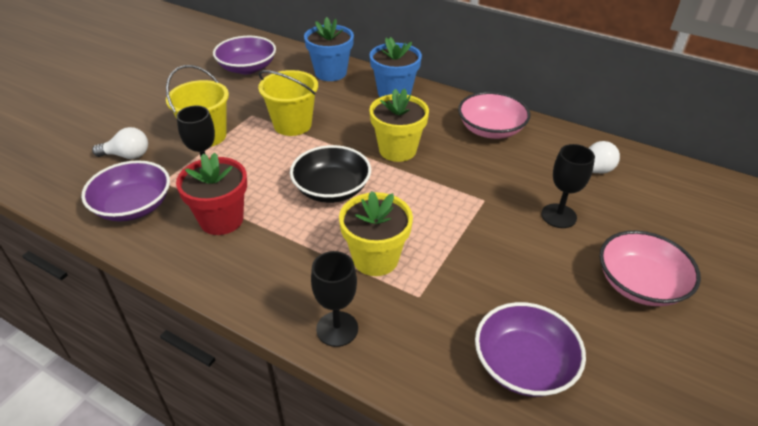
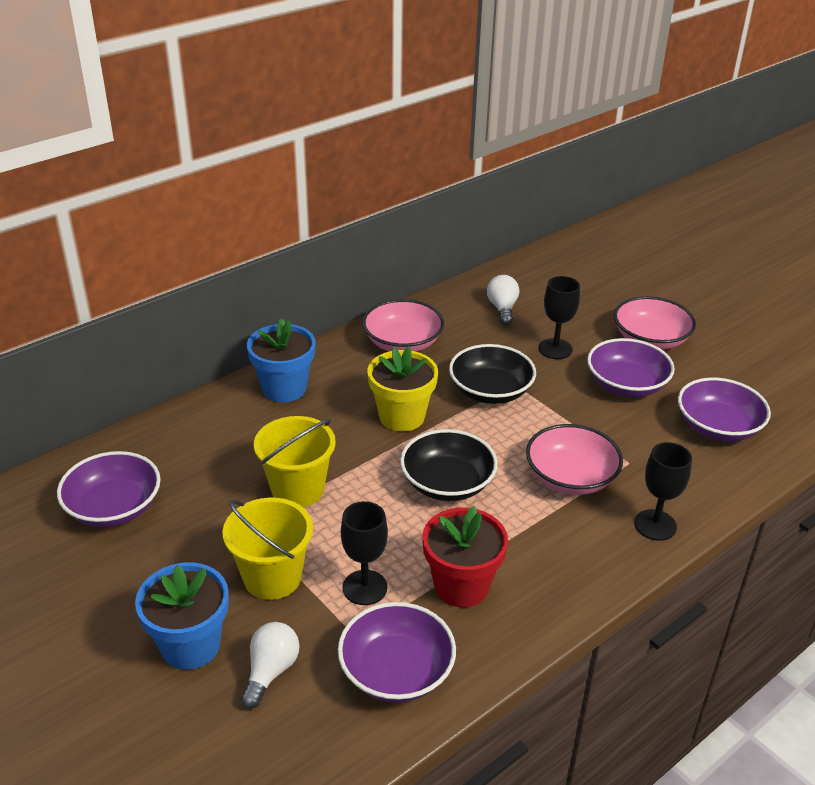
camera: 70 degrees left, 5 degrees down
blue flower pot [304,17,354,81] -> blue flower pot moved to [135,562,229,670]
yellow flower pot [339,191,413,276] -> pink bowl [526,424,623,495]
none -> black bowl [449,344,536,404]
none -> purple bowl [587,338,675,397]

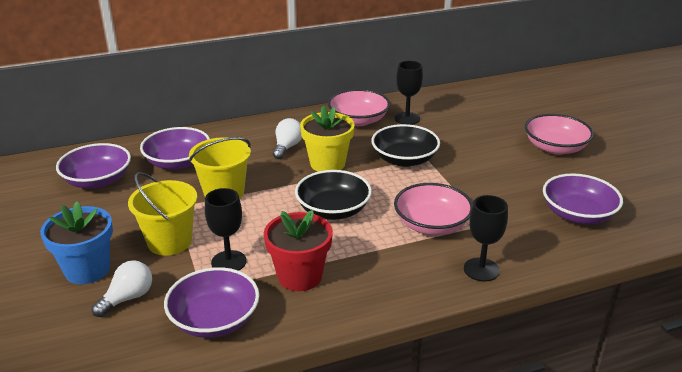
camera: 20 degrees right, 5 degrees down
blue flower pot [247,318,316,402] -> none
white light bulb [487,275,519,325] -> white light bulb moved to [273,118,302,159]
black goblet [538,276,580,359] -> black goblet moved to [394,61,423,125]
purple bowl [587,338,675,397] -> purple bowl moved to [140,127,210,170]

